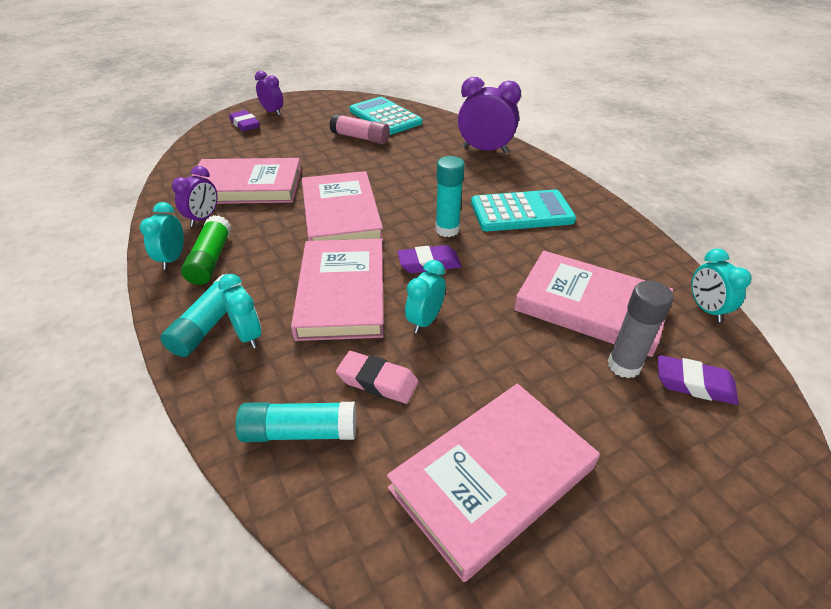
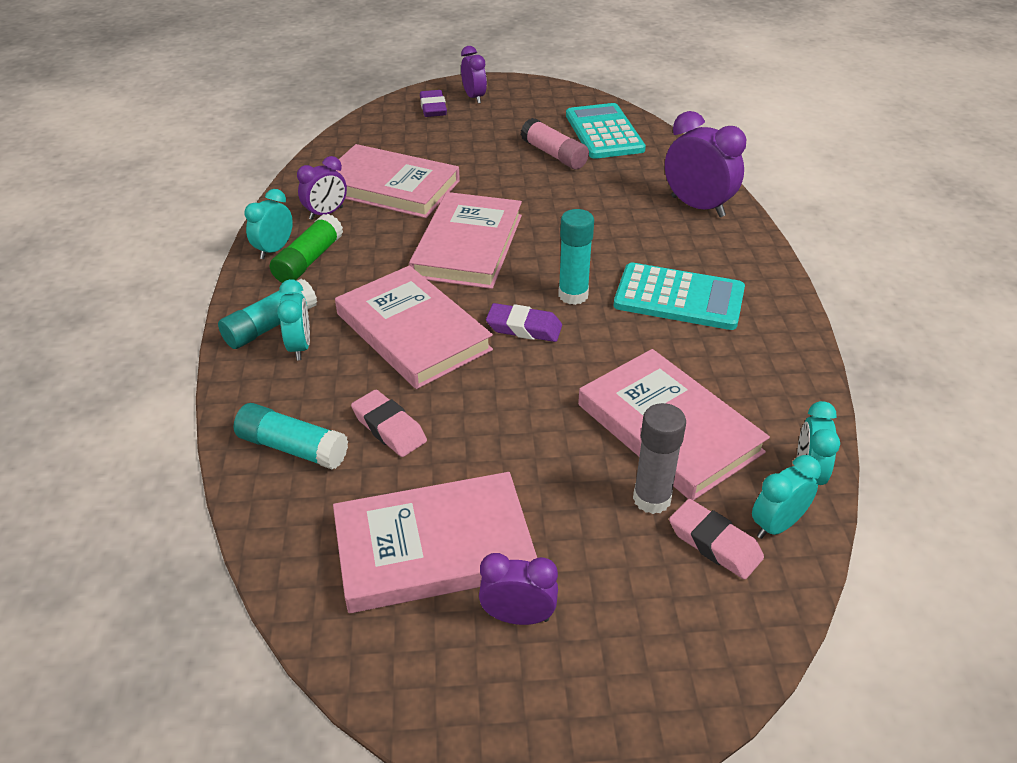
camera: 25 degrees right, 0 degrees up
pink book [291,239,384,341] -> pink book turned 60 degrees counterclockwise [335,265,493,389]
turquoise clock [405,260,446,333] -> turquoise clock moved to [752,455,821,539]
purple eraser [658,355,739,405] -> pink eraser [669,499,764,579]
none -> purple clock [479,553,558,625]

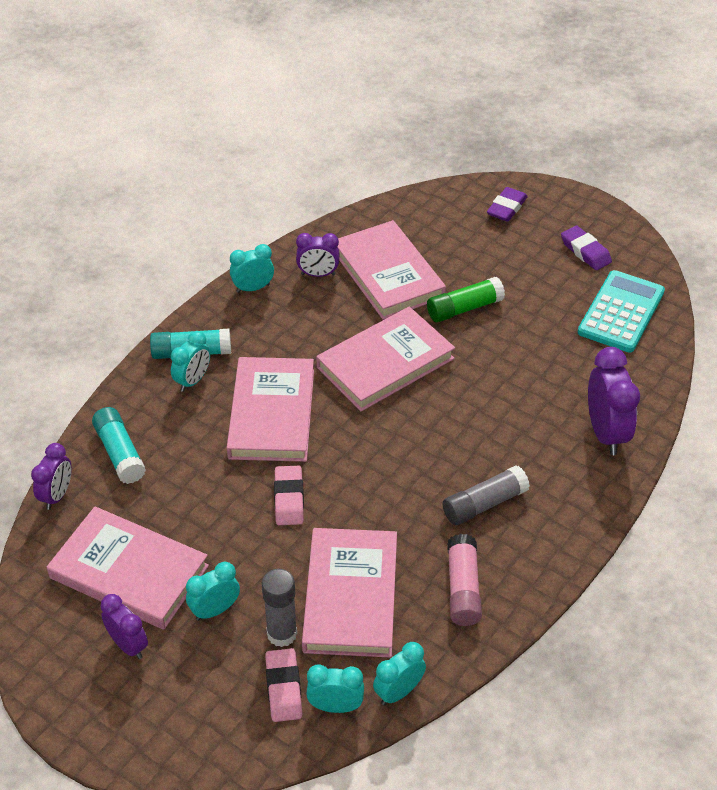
camera: 40 degrees right, 5 degrees up
green glue stick [270,214,343,283] -> green glue stick moved to [427,277,505,322]
pink eraser [351,390,427,457] -> pink eraser moved to [274,466,304,525]
purple clock [461,46,487,104] -> purple clock moved to [31,443,72,510]
purple eraser [486,303,562,342] -> purple eraser moved to [561,225,612,270]
pink glue stick [521,118,589,169] -> pink glue stick moved to [447,534,482,626]
turquoise glue stick [558,209,594,305] -> none
turquoise calculator [614,263,745,330] -> grey glue stick [443,466,530,525]
none -> turquoise clock [186,562,240,621]

